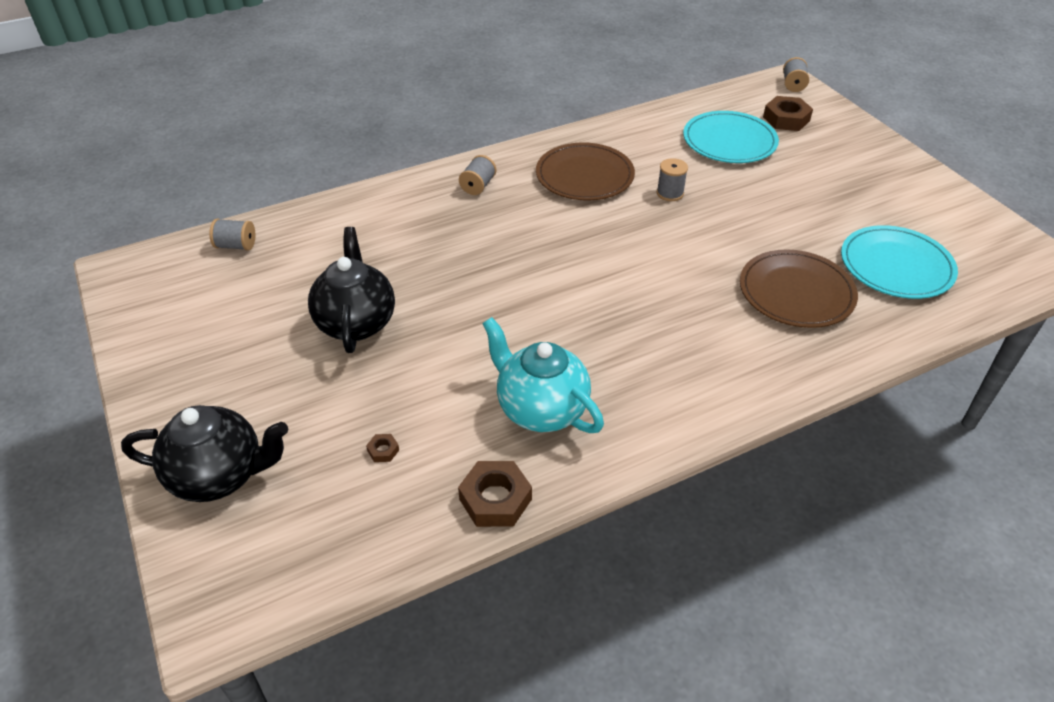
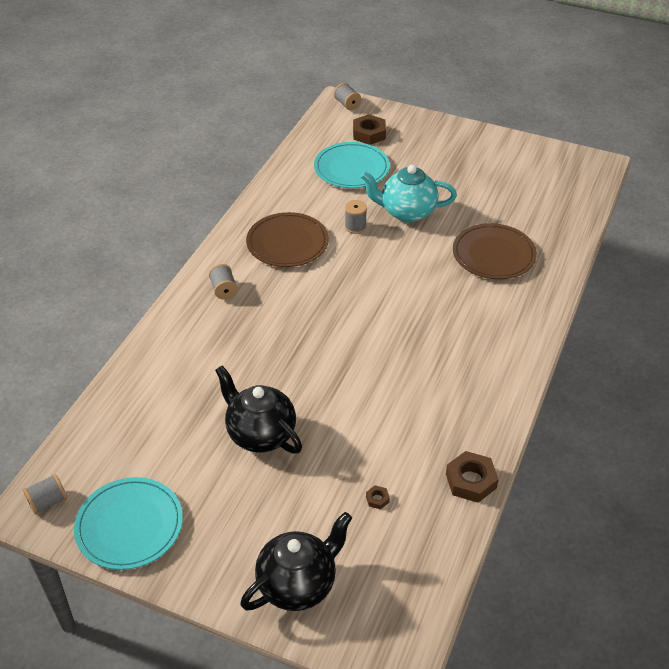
camera: 40 degrees left, 0 degrees up
grey spool [209,219,255,251] -> grey spool moved to [23,474,67,515]
turquoise teapot [482,317,604,433] -> turquoise teapot moved to [360,165,457,222]
turquoise plate [841,225,958,299] -> turquoise plate moved to [74,477,183,570]

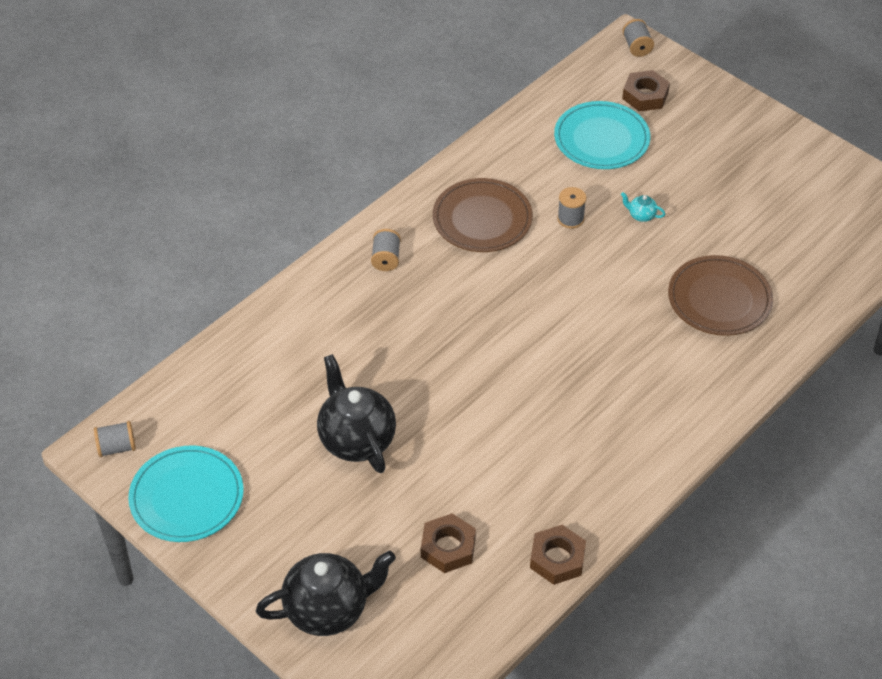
camera: 20 degrees right, 5 degrees up
turquoise teapot [360,165,457,222] -> turquoise teapot [621,192,665,222], size x0.40
brown nut [366,485,390,509] -> brown nut [421,513,476,573], size x2.18

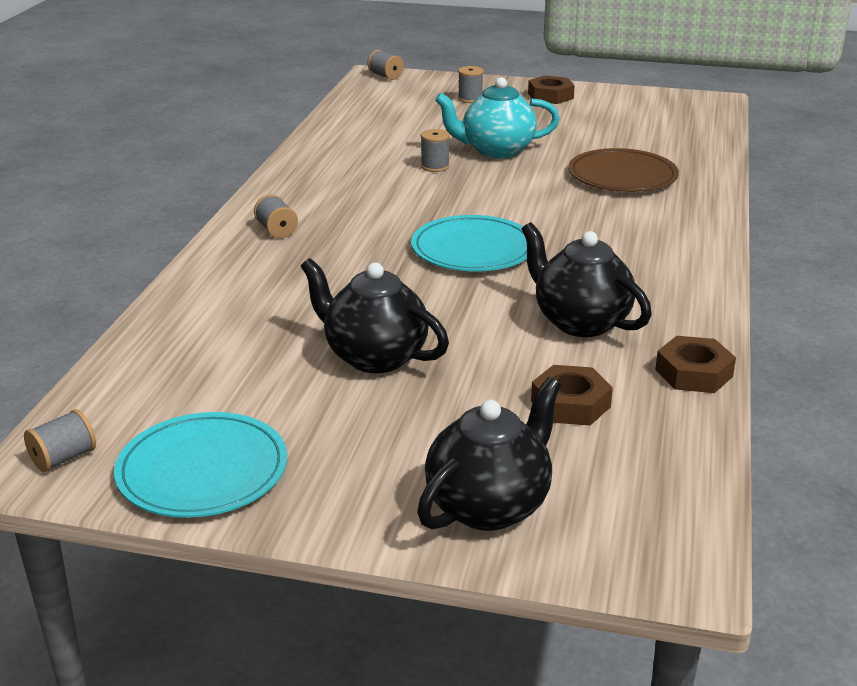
camera: 30 degrees left, 20 degrees down
brown plate [433,178,533,252] -> none
turquoise plate [554,101,650,169] -> turquoise plate moved to [411,215,527,271]
turquoise teapot [621,192,665,222] -> turquoise teapot [435,77,560,159], size x2.50
brown nut [622,70,670,112] -> brown nut moved to [528,75,575,104]
none -> grey spool [458,66,484,103]
none -> black teapot [522,222,652,337]

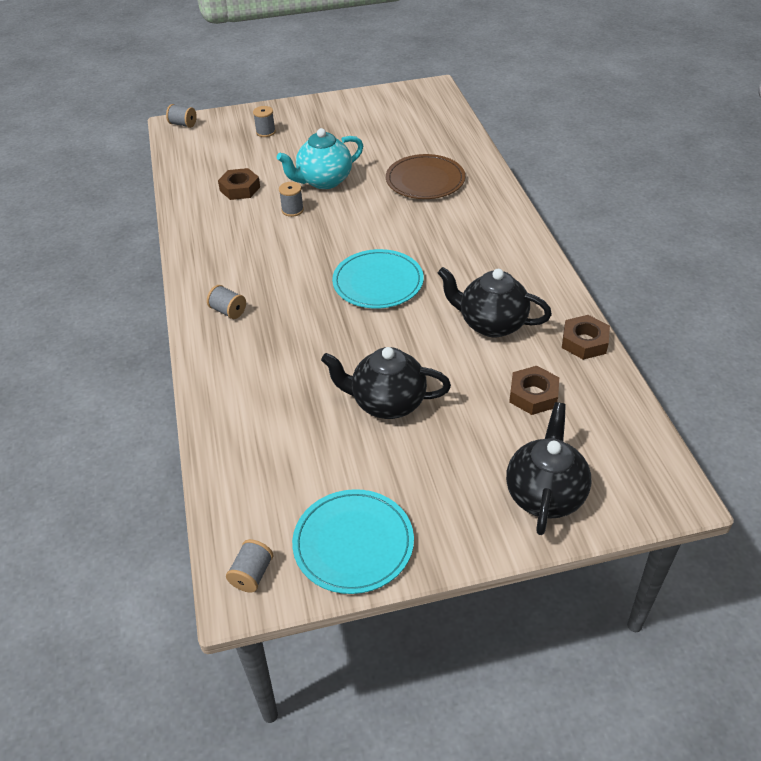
camera: 25 degrees left, 15 degrees up
brown nut [528,75,575,104] -> brown nut moved to [218,168,260,200]

